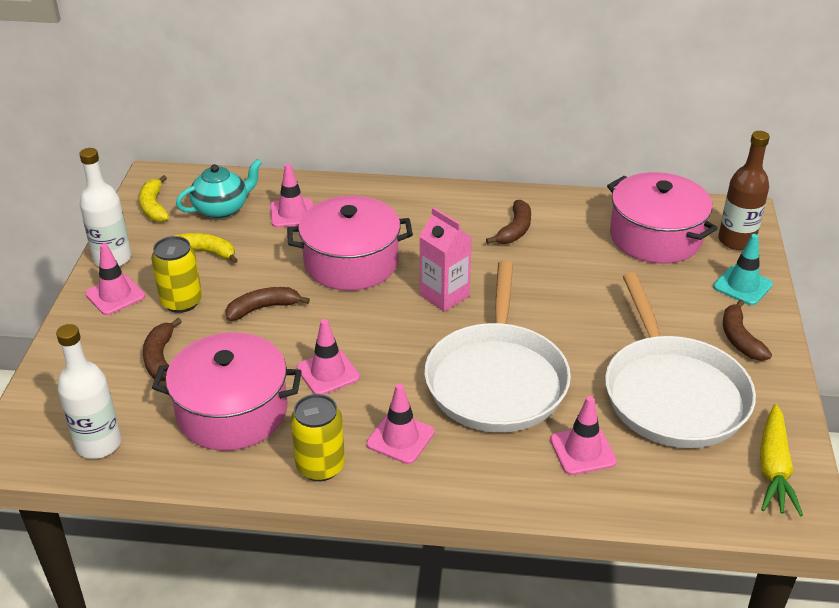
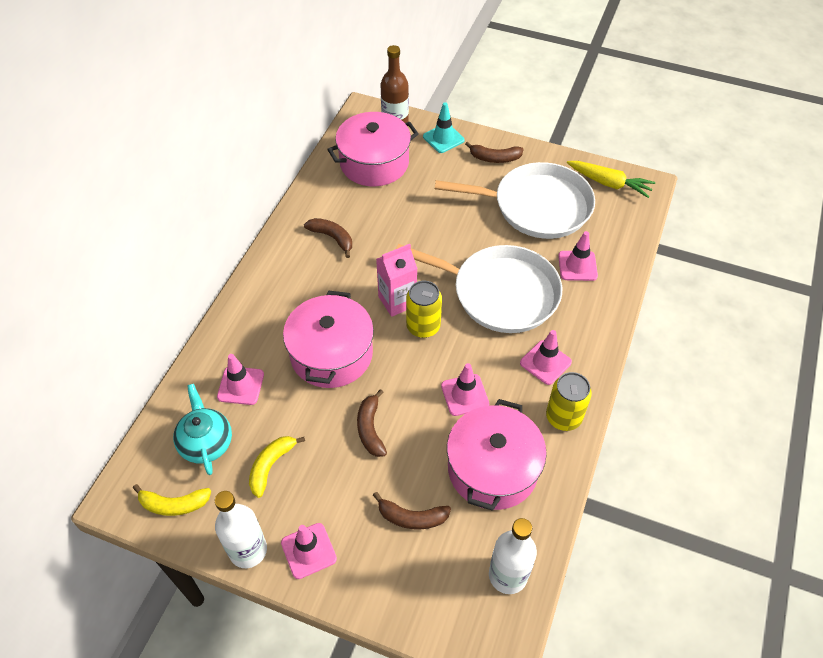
camera: 75 degrees left, 15 degrees up
yellow can [151,236,202,313] -> yellow can moved to [406,281,442,338]

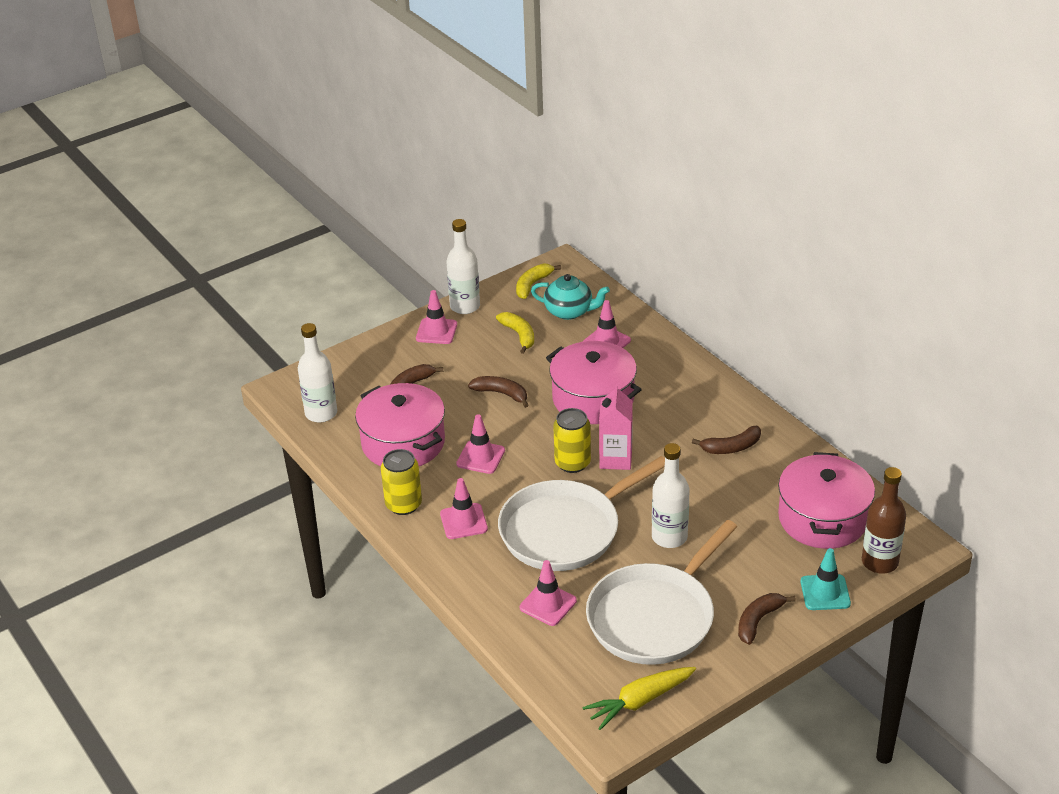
camera: 125 degrees right, 15 degrees down
none -> white bottle [652,443,690,548]

